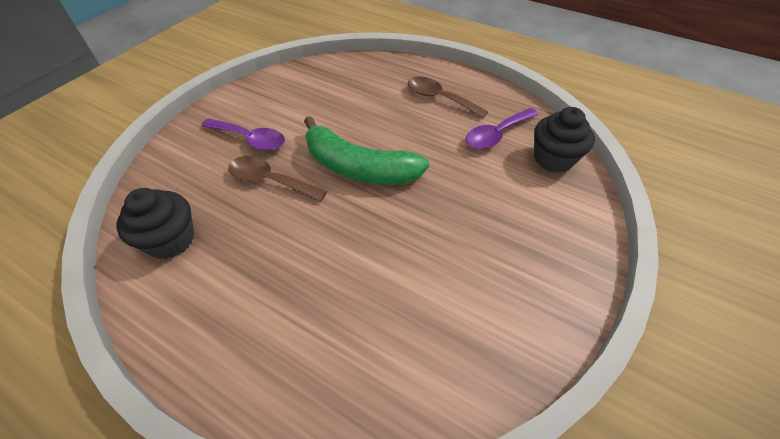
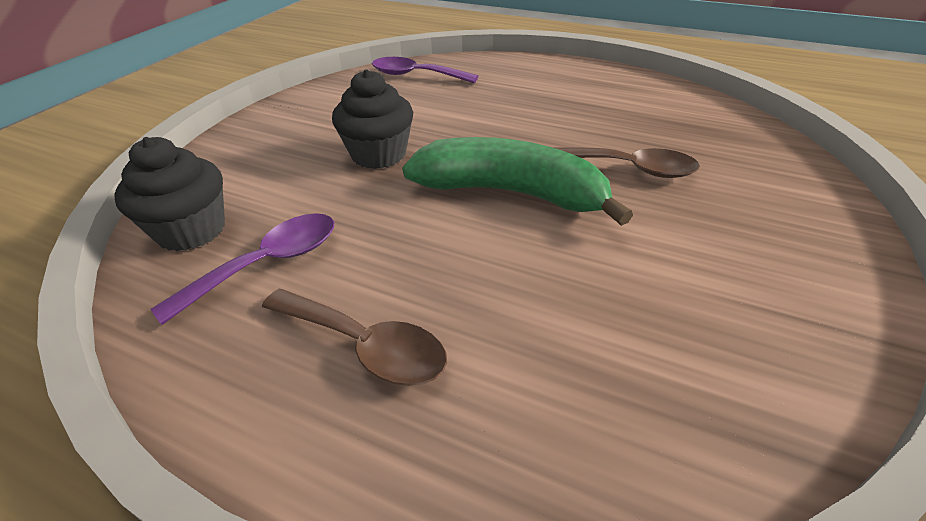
camera: 175 degrees right, 10 degrees down
black cupcake [116,188,194,259] -> black cupcake moved to [332,69,413,169]
purple spoon [201,118,285,151] -> purple spoon moved to [372,57,478,83]

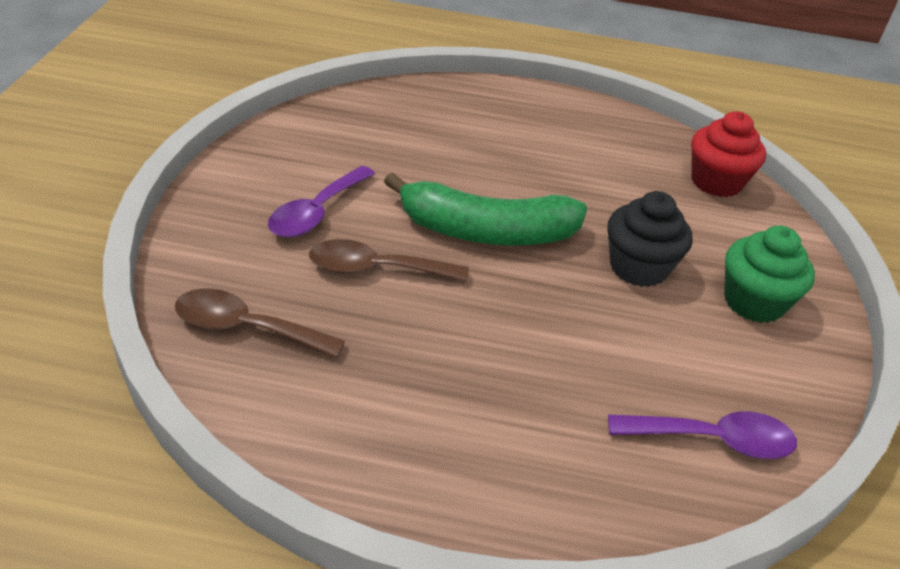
camera: 160 degrees right, 0 degrees up
black cupcake [114,137,225,251] -> red cupcake [691,111,766,197]
purple spoon [151,213,334,325] -> purple spoon moved to [268,166,375,237]
brown spoon [262,289,447,386] -> brown spoon moved to [175,289,345,358]
none -> green cupcake [724,226,815,323]

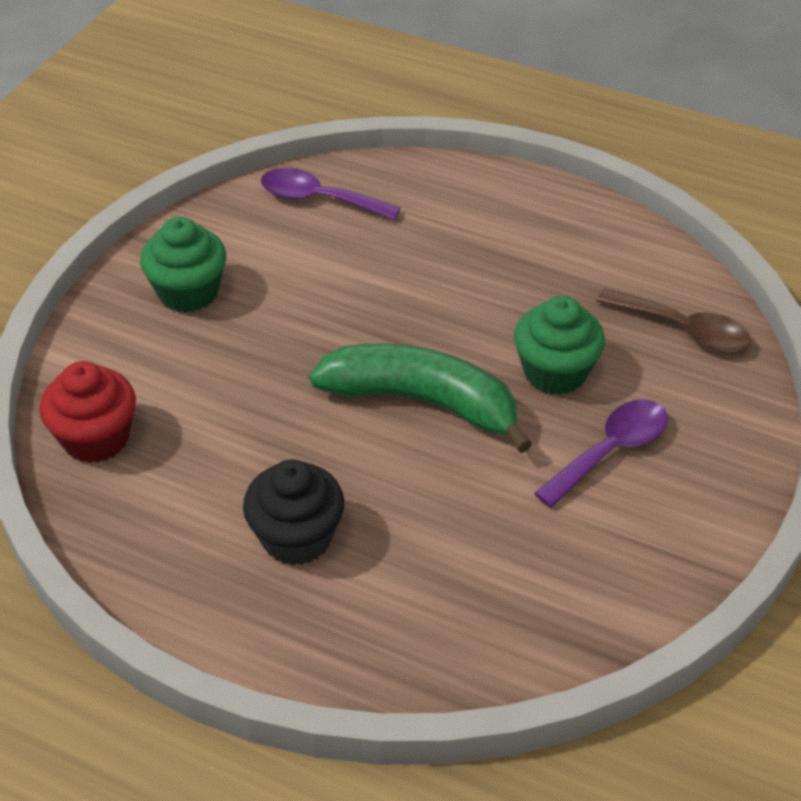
camera: 160 degrees left, 5 degrees up
brown spoon [309,239,469,282] -> green cupcake [514,296,605,395]
black cupcake [607,191,692,287] -> black cupcake moved to [243,460,344,566]

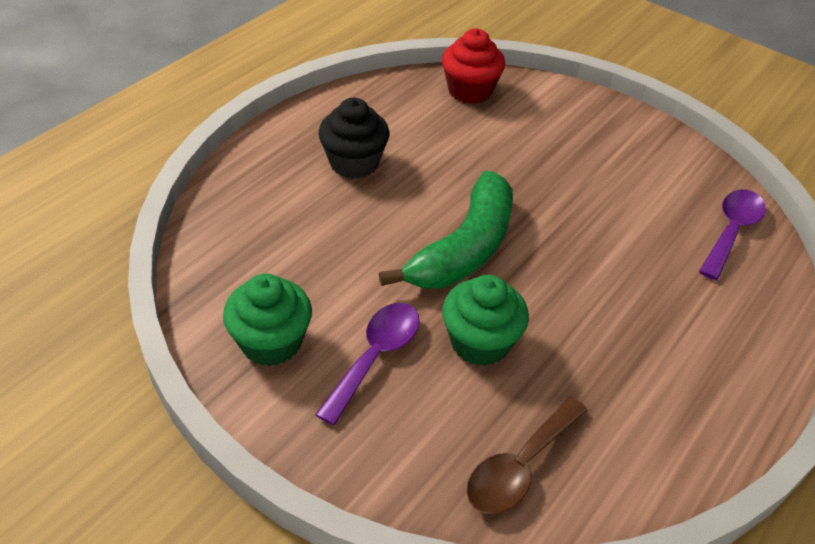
camera: 100 degrees right, 0 degrees up
green cupcake [140,217,226,313] -> green cupcake moved to [223,273,312,366]
purple spoon [534,399,668,508] -> purple spoon turned 120 degrees counterclockwise [315,303,420,425]

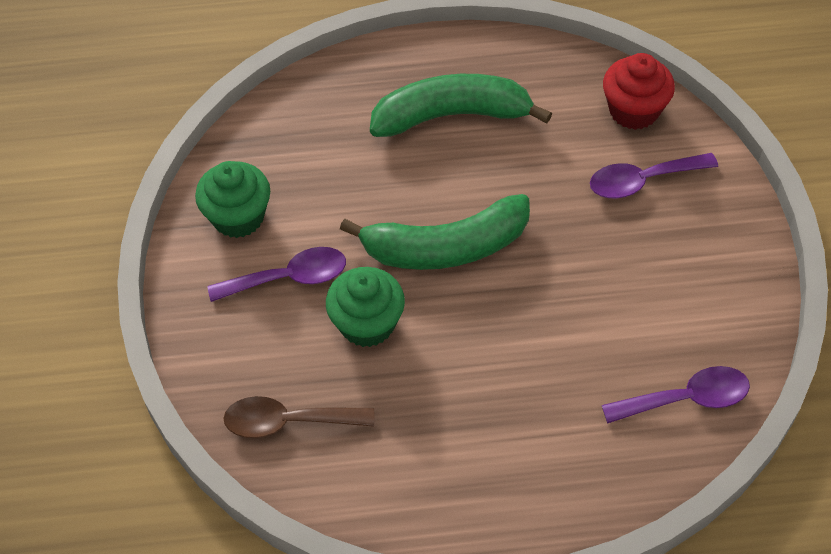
camera: 50 degrees right, 10 degrees up
black cupcake [318,98,389,179] -> green banana [370,74,552,137]
none -> purple spoon [590,153,718,198]

